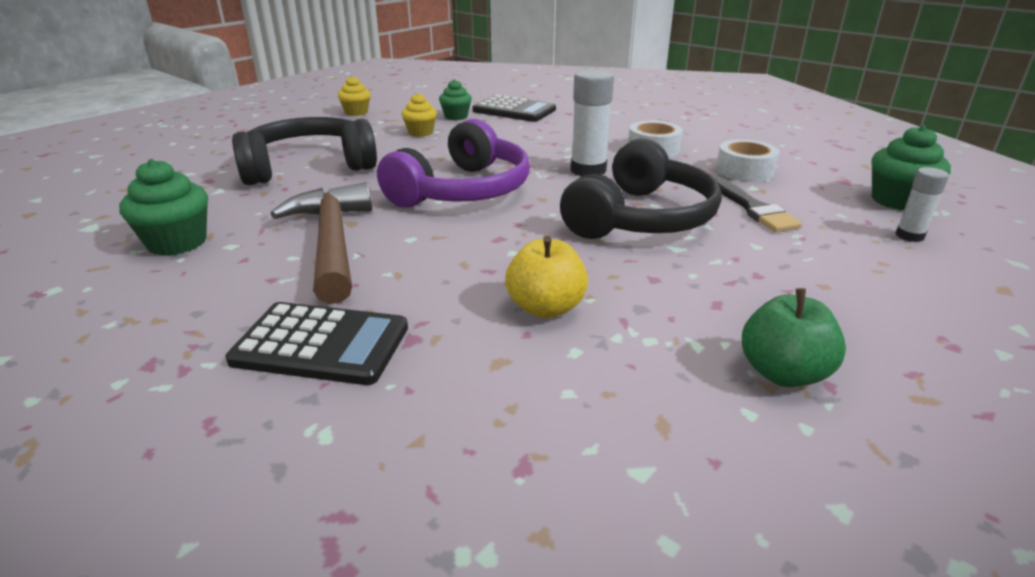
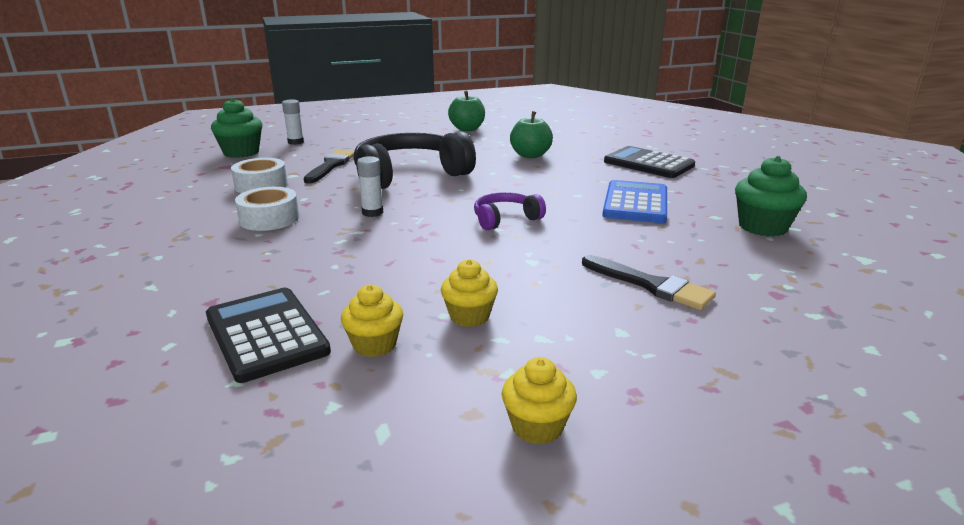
camera: 150 degrees left, 5 degrees down
black headphones [232,117,377,185] -> black brush [582,255,716,310]
brown hammer [271,182,372,304] -> blue calculator [602,180,667,223]
purple headphones [377,119,530,208] -> purple headphones [474,192,546,230], size x0.50
green cupcake [439,79,472,120] -> yellow cupcake [341,285,403,357]
yellow apple [505,236,588,318] -> green apple [510,111,553,158]
white glue stick [570,69,614,176] -> white glue stick [357,156,383,217], size x0.58

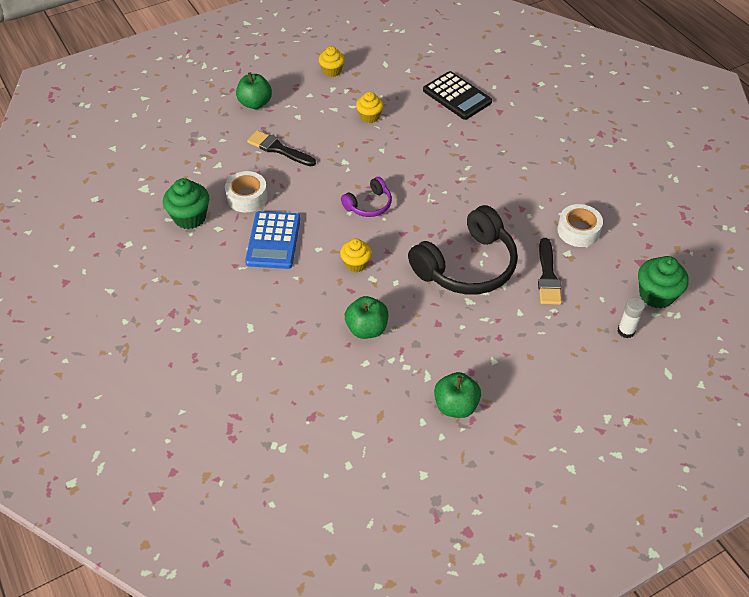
camera: 170 degrees right, 25 degrees up
white tape [235,187,299,231] -> white tape moved to [225,171,268,213]
yellow cupcake [341,285,403,357] -> yellow cupcake moved to [340,239,372,272]
white glue stick [357,156,383,217] -> none
black calculator [604,146,695,178] -> none
none -> green apple [236,72,272,109]

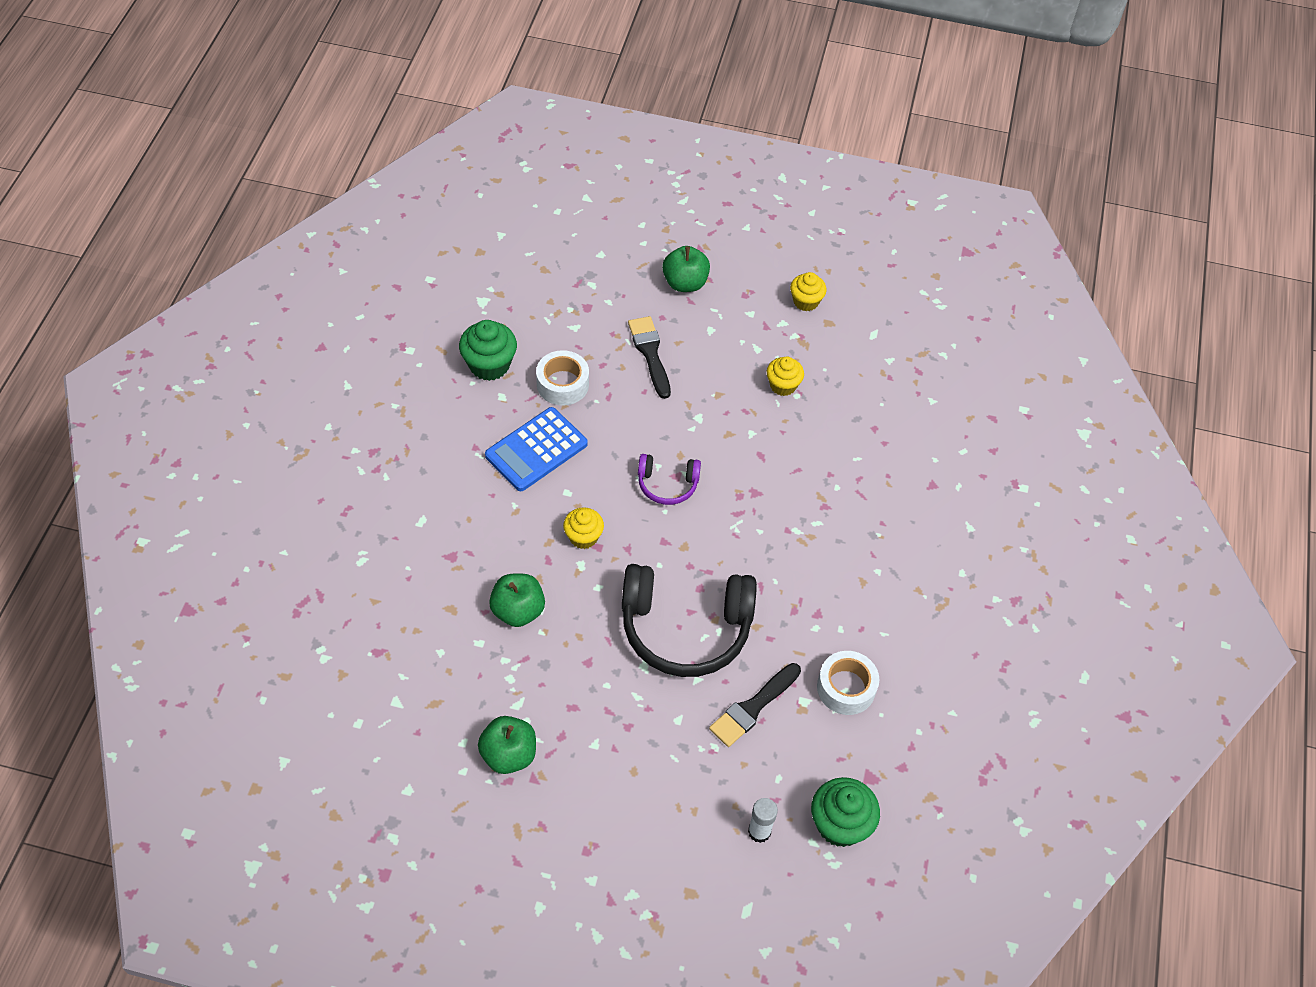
camera: 40 degrees right, 5 degrees up
black calculator [423,71,492,120] -> none

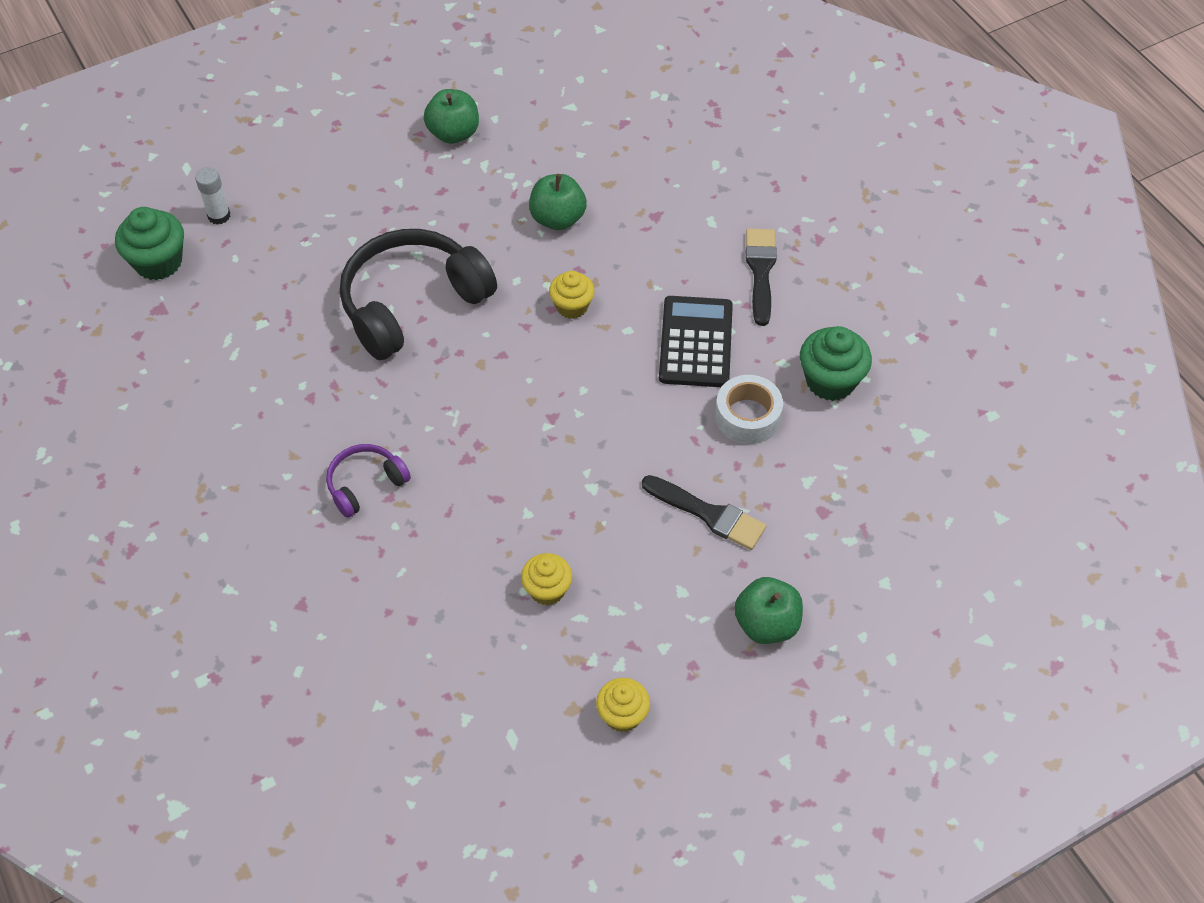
camera: 140 degrees right, 0 degrees up
blue calculator [485,407,588,491] -> black calculator [659,296,733,387]
purple headphones [638,454,701,505] -> purple headphones moved to [326,444,411,518]
black brush [709,663,801,747] -> black brush moved to [746,229,777,326]
white tape [817,651,879,715] -> none

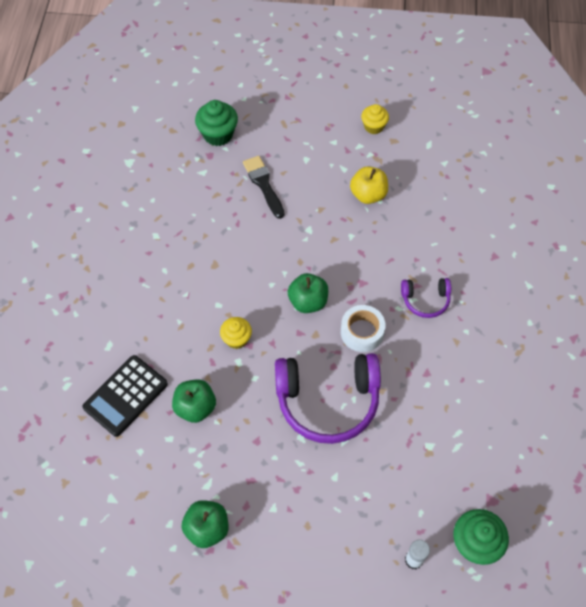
camera: 145 degrees left, 5 degrees up
black headphones [340,229,497,360] -> purple headphones [275,353,381,444]
yellow cupcake [521,553,572,605] -> yellow apple [350,166,388,204]
black calculator [659,296,733,387] -> black calculator moved to [82,355,168,437]
white tape [715,375,783,444] -> white tape moved to [341,305,386,352]
green apple [734,577,803,644] -> green apple moved to [288,273,328,313]
black brush [746,229,777,326] -> none
green cupcake [800,326,872,401] -> green cupcake moved to [195,100,238,146]

